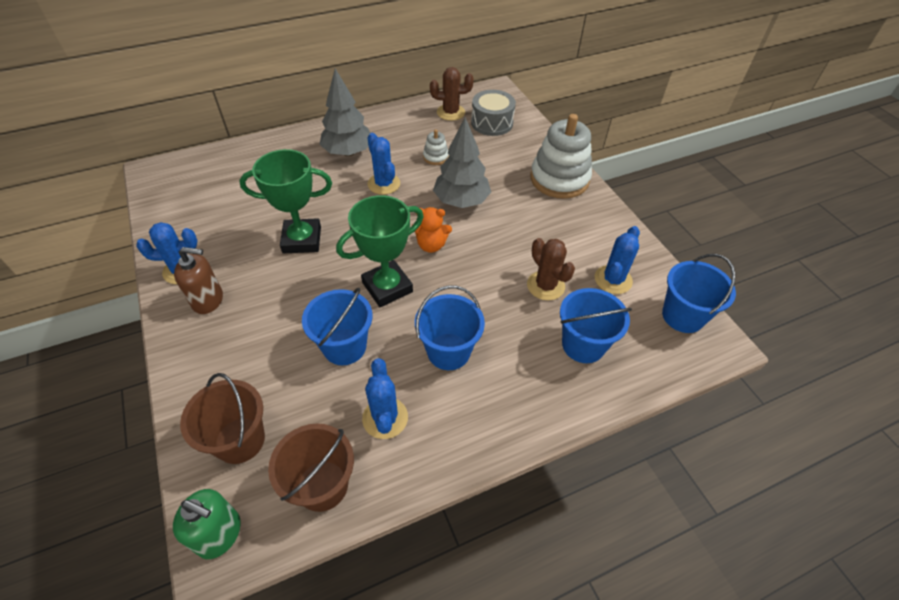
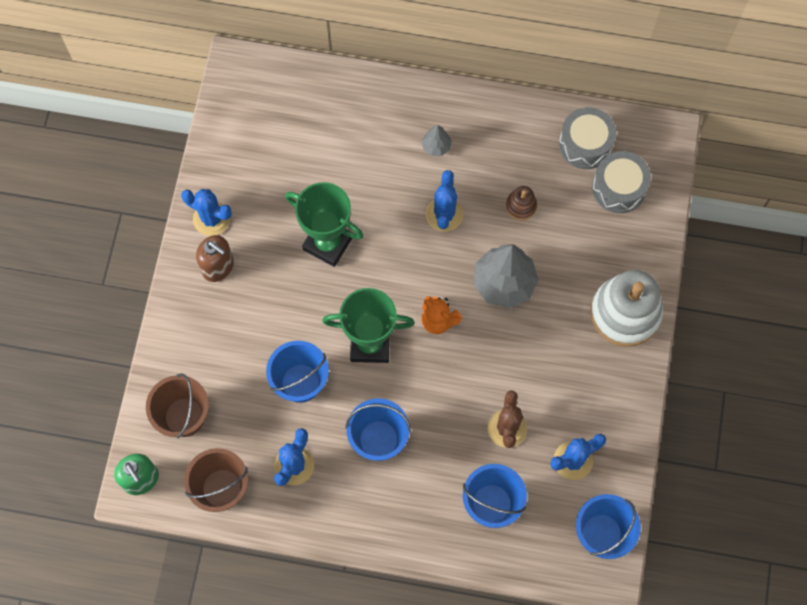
camera: 35 degrees right, 20 degrees up
grey tree [319,69,370,156] -> grey tree [422,125,452,156], size x0.48
white stacking toy [423,129,449,165] -> brown stacking toy [506,186,537,220]
brown cactus [430,67,474,121] -> grey drum [559,107,616,169]

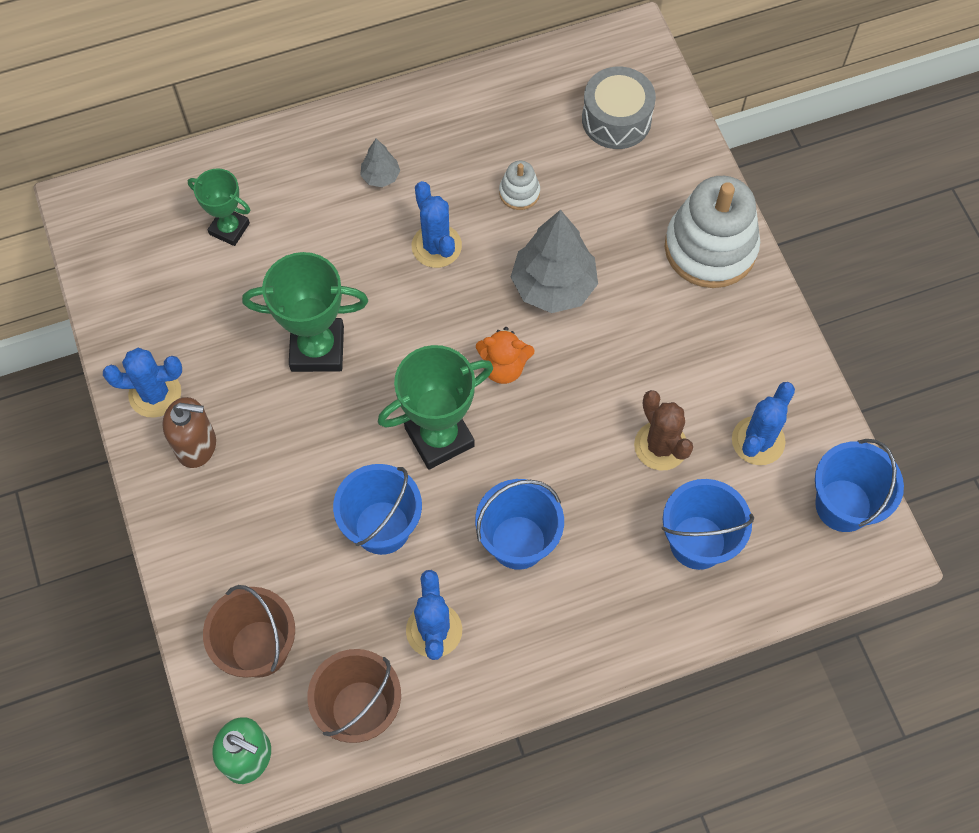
camera: 30 degrees left, 5 degrees down
brown stacking toy [506,186,537,220] -> white stacking toy [499,161,540,210]
grey drum [559,107,616,169] -> none
none -> green trophy [188,168,250,246]

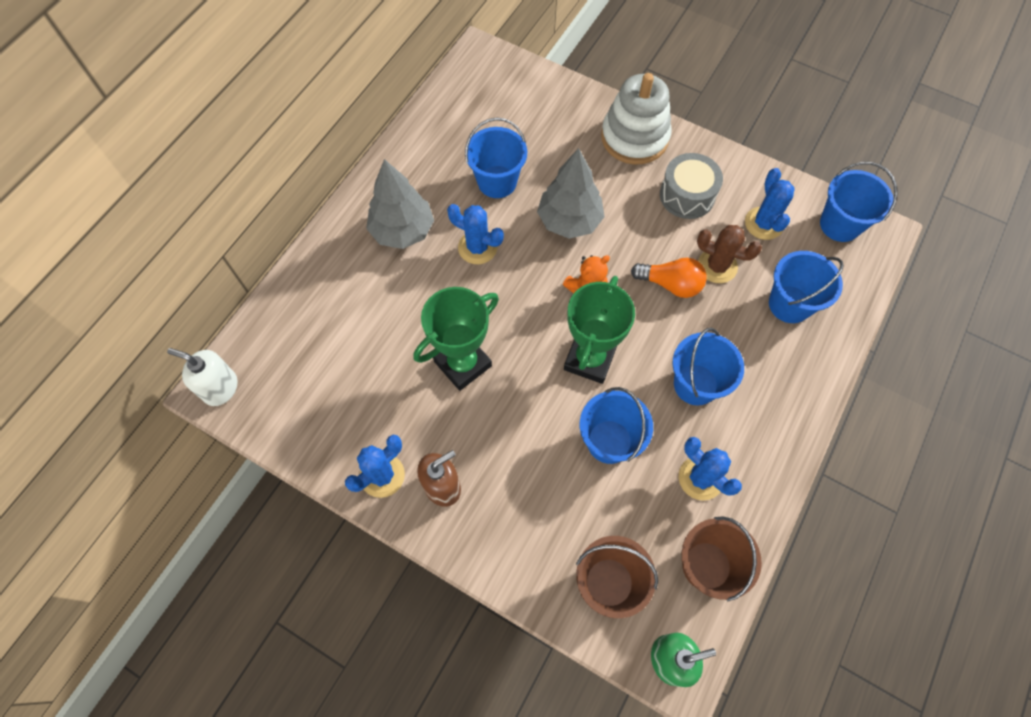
camera: 40 degrees left, 0 degrees up
green trophy [188,168,250,246] -> none
grey tree [360,139,400,187] -> grey tree [366,159,434,249], size x2.09
white stacking toy [499,161,540,210] -> blue bucket [465,117,527,198]
grey drum [582,67,656,149] -> grey drum moved to [660,153,723,219]
none -> white soap dispenser [167,348,237,406]
none -> orange light bulb [631,258,707,298]

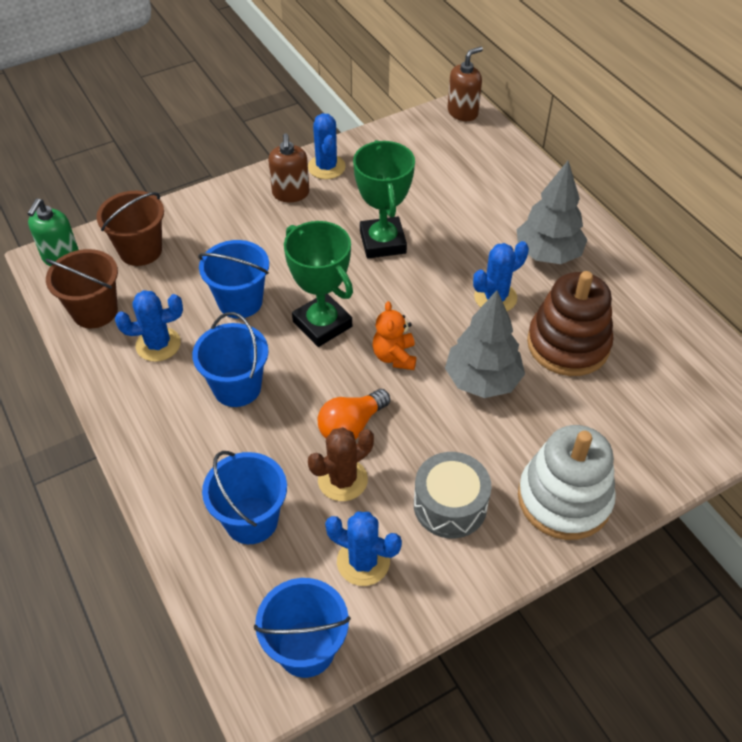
camera: 120 degrees right, 15 degrees down
white soap dispenser [167,348,237,406] -> brown soap dispenser [448,47,483,121]
blue bucket [465,117,527,198] -> brown stacking toy [527,271,613,376]

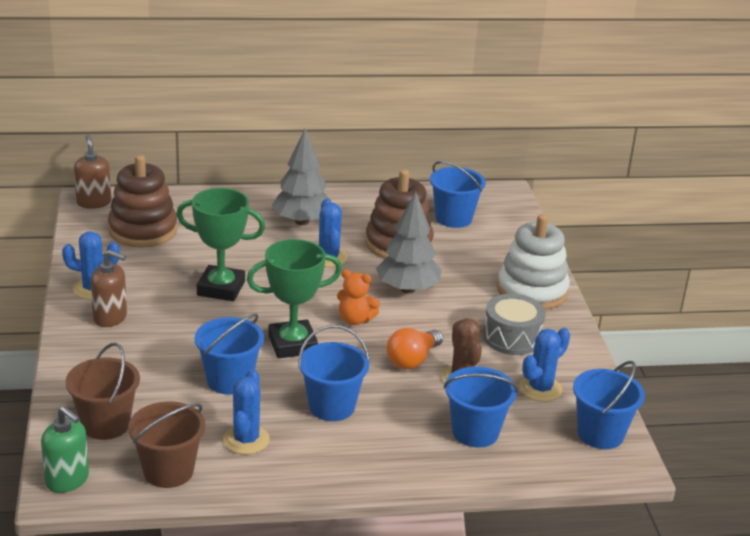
camera: 70 degrees left, 20 degrees down
orange light bulb [317,389,390,440] -> orange light bulb turned 60 degrees clockwise [387,328,443,369]
none -> brown stacking toy [108,155,178,247]
none -> blue bucket [430,161,486,228]

